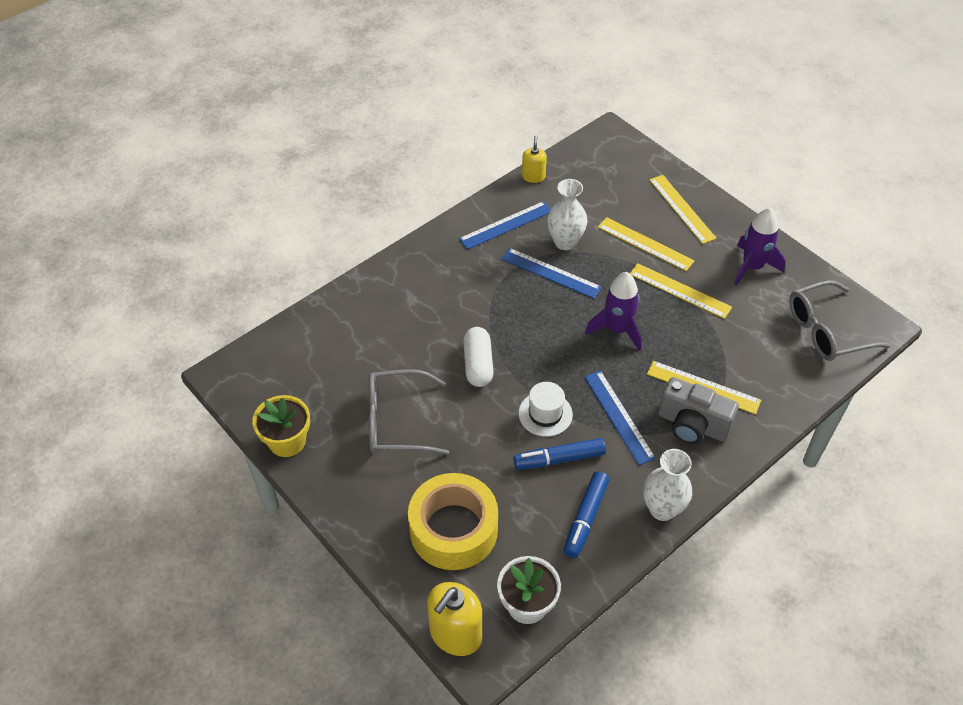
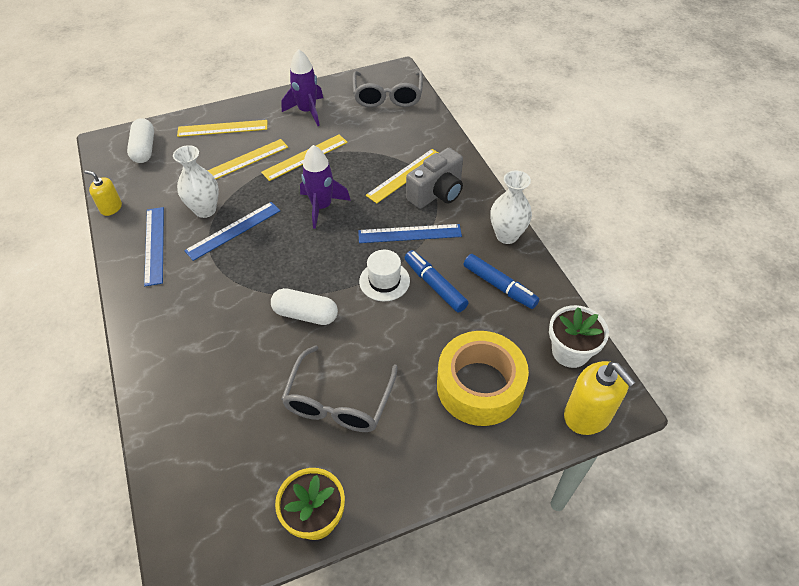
camera: 70 degrees left, 0 degrees up
blue marker [513,438,606,470] -> blue marker turned 135 degrees clockwise [405,250,468,313]
none -> white capsule [127,118,154,163]

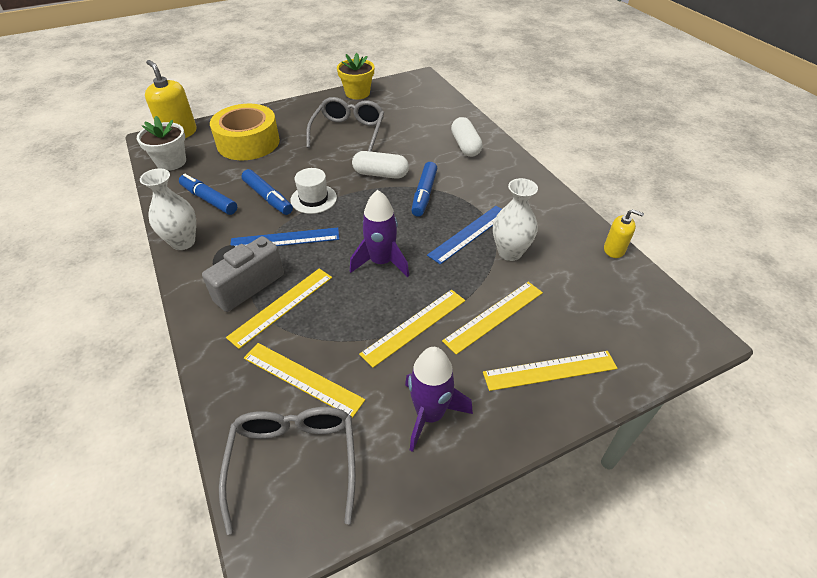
camera: 175 degrees right, 5 degrees down
white capsule [127,118,154,163] -> white capsule moved to [451,117,483,157]
blue ruler [144,207,164,286] -> none
none -> yellow ruler [244,343,365,418]
none -> blue marker [411,162,437,217]

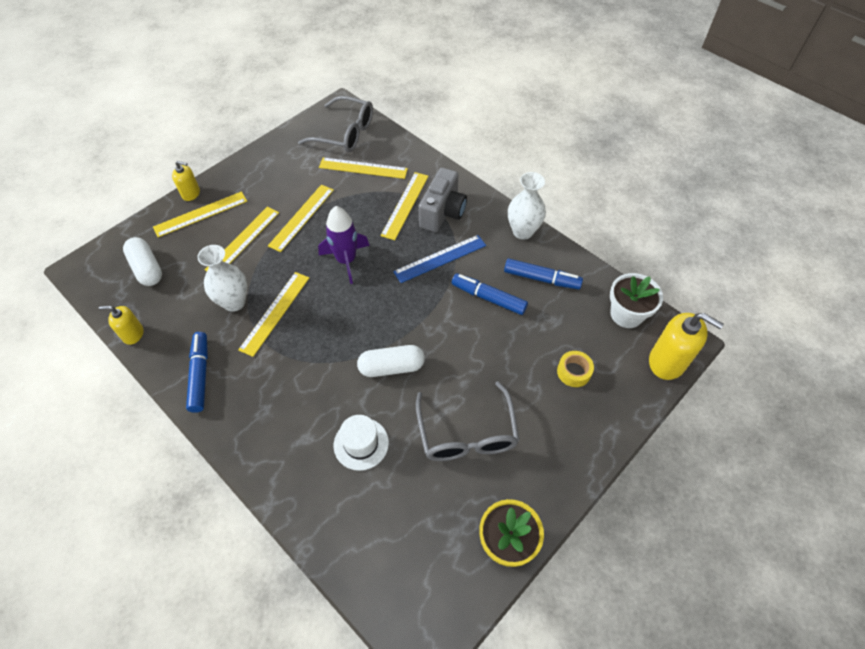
camera: 160 degrees right, 10 degrees up
yellow tape [210,104,280,160] -> yellow tape [557,351,594,387], size x0.43
grey glasses [219,407,356,535] -> grey glasses turned 45 degrees counterclockwise [298,96,373,152]
white hat [290,168,337,214] -> white hat moved to [334,415,389,471]
purple rocket [405,347,473,452] -> none
blue marker [411,162,437,217] -> blue marker moved to [186,332,208,413]
blue ruler [427,206,502,265] -> yellow ruler [238,272,309,357]
white capsule [451,117,483,157] -> white capsule moved to [123,237,162,286]
none -> yellow soap dispenser [172,161,200,201]

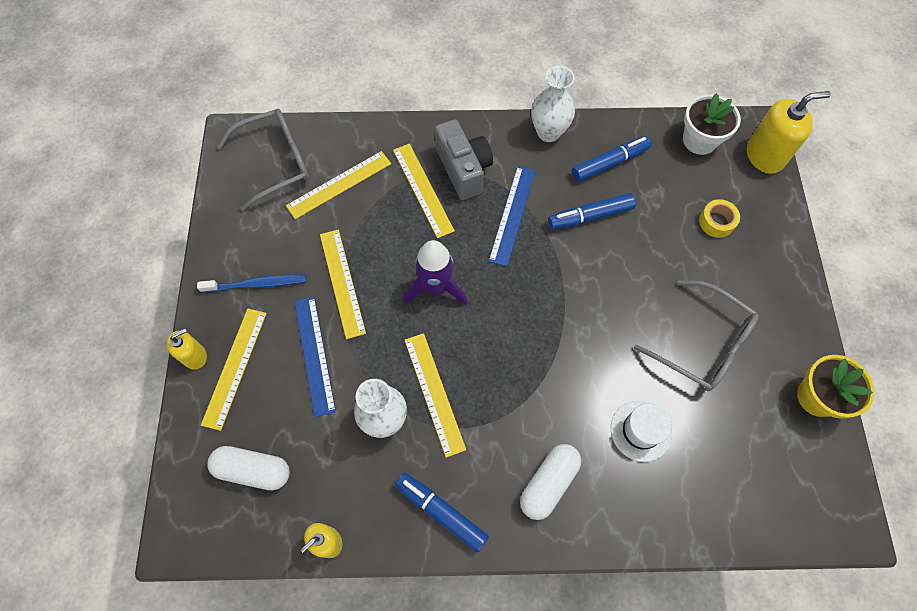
camera: 45 degrees left, 10 degrees up
yellow ruler [205,207,279,271] -> blue ruler [295,297,336,417]
white capsule [357,345,425,377] -> white capsule moved to [520,444,581,520]
none -> blue toothbrush [197,274,307,293]

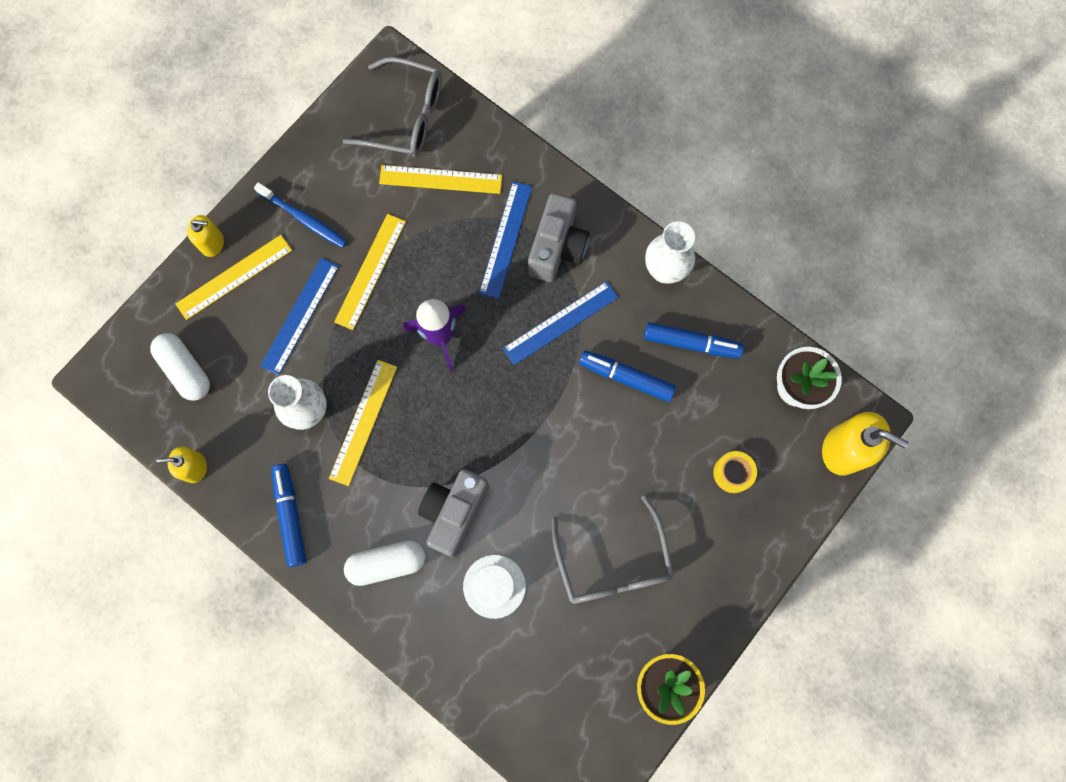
camera: 40 degrees right, 10 degrees up
yellow ruler [393,144,455,238] -> blue ruler [479,181,532,299]
none -> grey camera [418,469,489,557]

